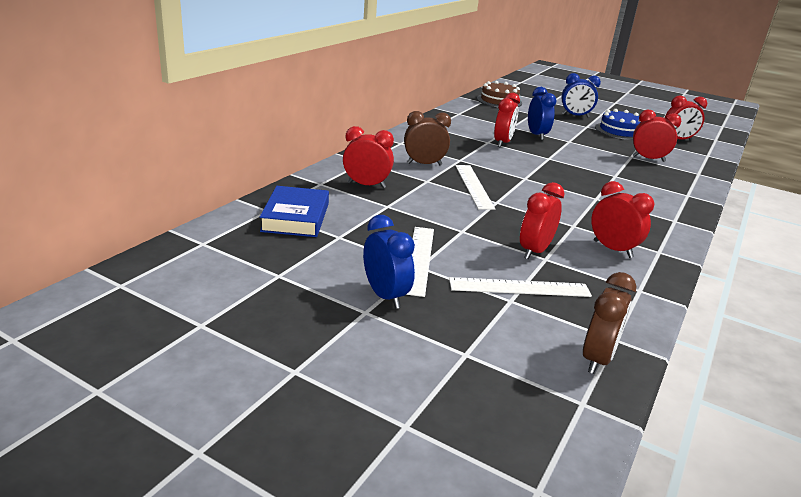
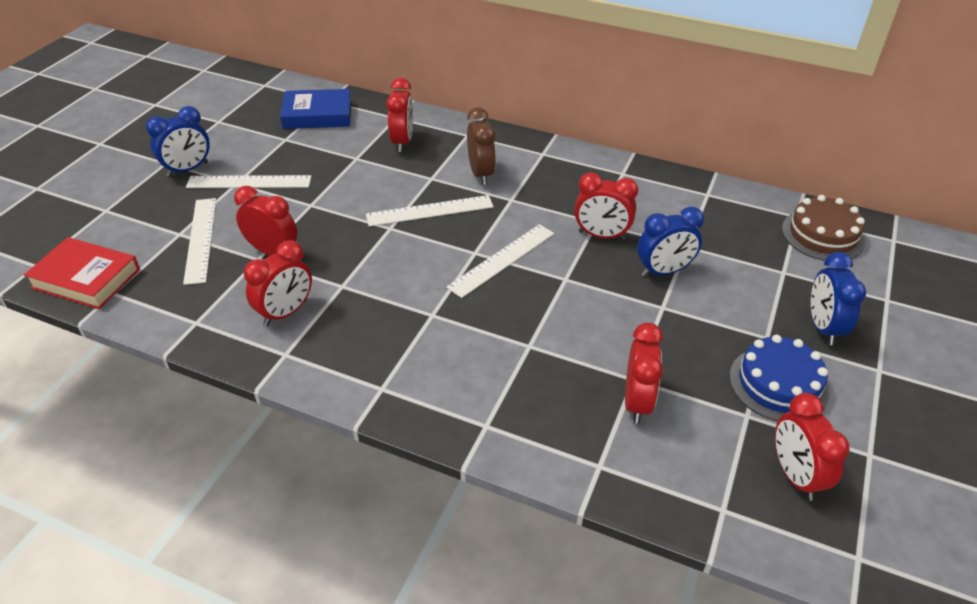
camera: 85 degrees right, 15 degrees up
brown clock [583,272,637,374] -> red book [24,237,140,309]
none -> white ruler [446,224,554,298]

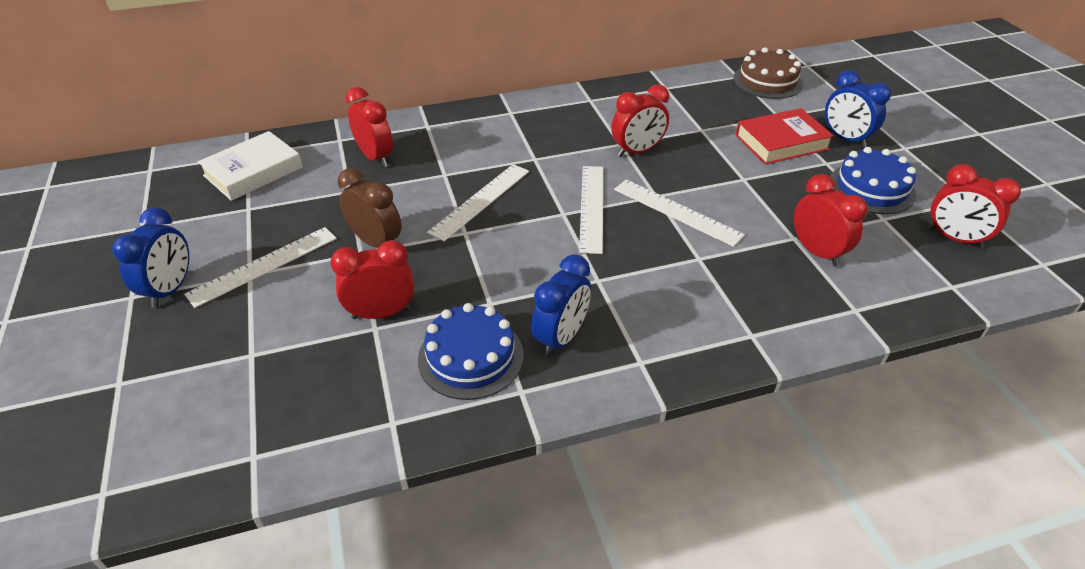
camera: 40 degrees left, 0 degrees up
red book [24,237,140,309] -> red book moved to [736,108,834,165]
white ruler [183,198,216,285] -> white ruler moved to [614,179,745,247]
red clock [244,240,312,326] -> blue cake [418,303,524,400]
blue book [280,89,352,129] -> white book [198,131,303,201]
brown clock [467,107,496,185] -> brown clock moved to [338,168,402,248]
blue clock [637,207,704,277] -> blue clock moved to [531,254,591,357]

